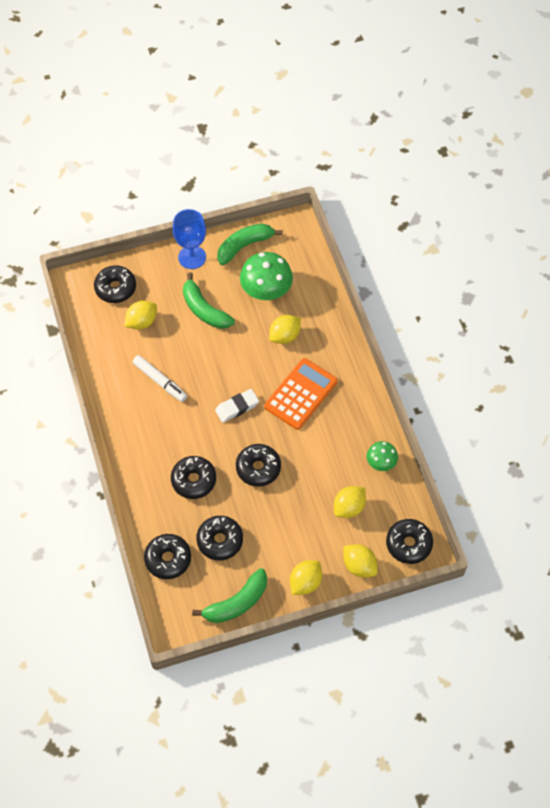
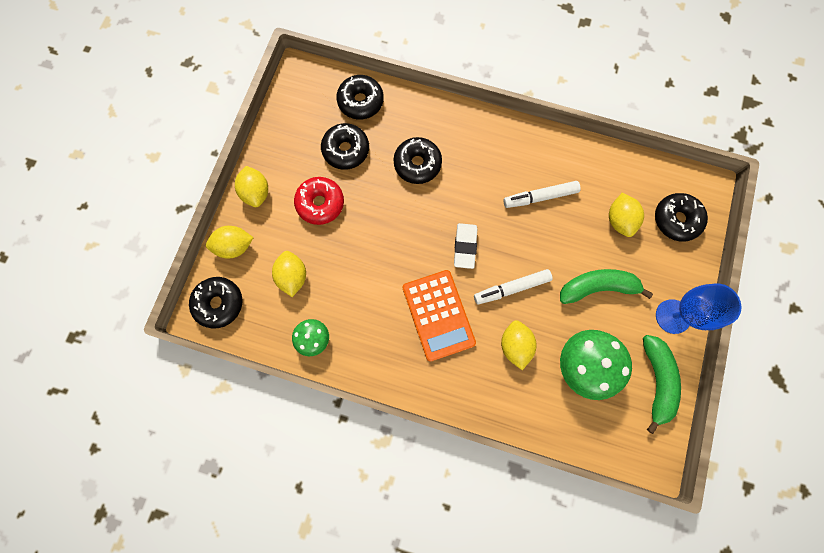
camera: 125 degrees right, 15 degrees up
green banana [192,568,267,623] -> none
black donut [236,444,281,487] -> none
none -> red donut [294,177,344,225]
none -> white marker [474,269,553,304]

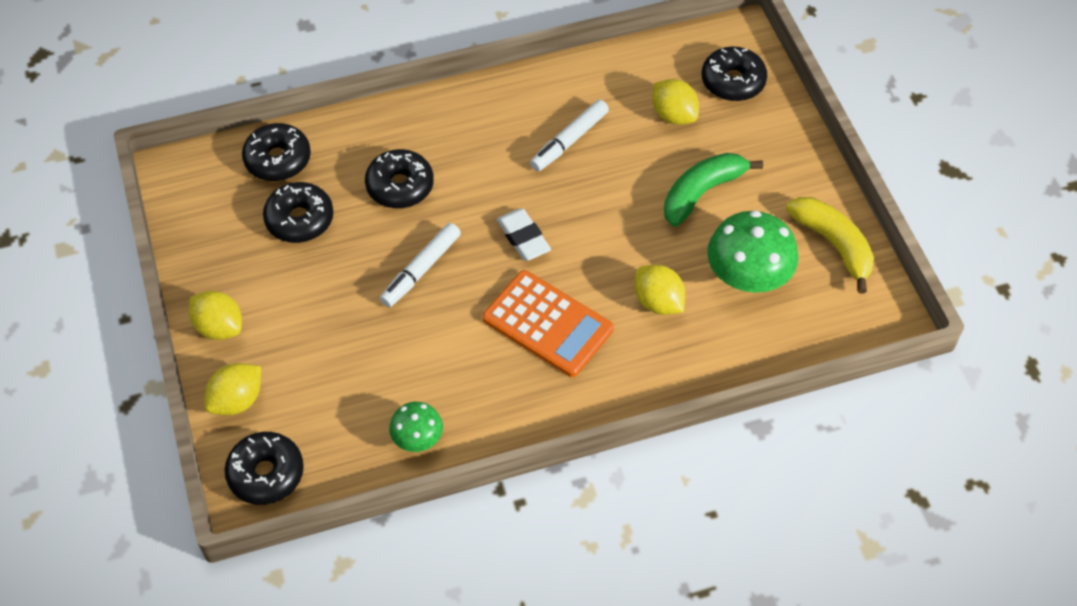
camera: 35 degrees left, 20 degrees down
yellow lemon [272,251,306,297] -> none
red donut [294,177,344,225] -> none
white marker [474,269,553,304] -> white marker moved to [380,223,461,307]
green banana [643,335,681,434] -> yellow banana [786,197,874,294]
blue goblet [656,284,742,334] -> none

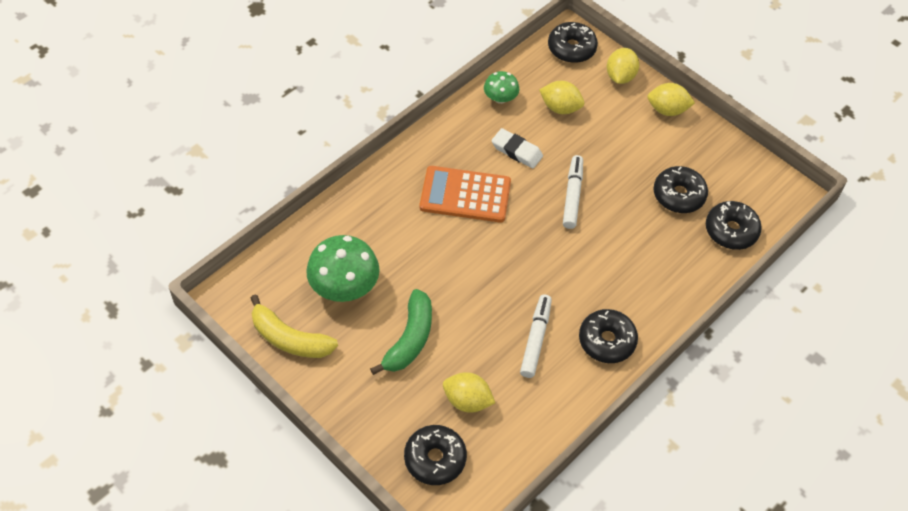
camera: 150 degrees right, 0 degrees up
black donut [365,149,434,208] -> black donut moved to [579,309,638,363]
white eraser [496,208,551,261] -> white eraser moved to [491,128,543,168]
yellow lemon [635,265,685,315] -> yellow lemon moved to [539,81,584,114]

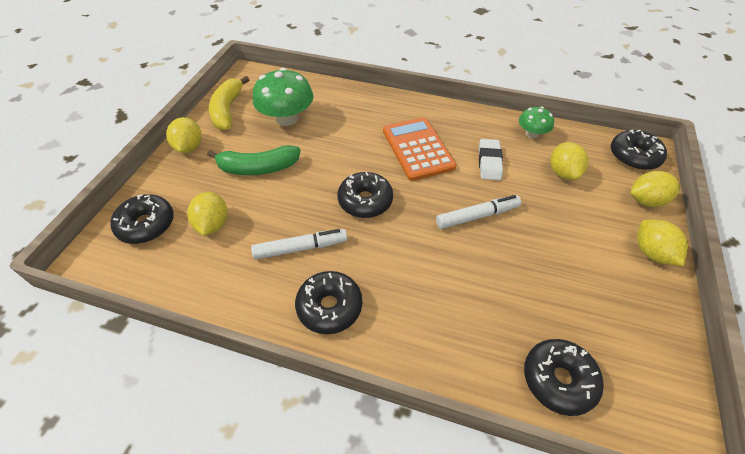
camera: 65 degrees right, 5 degrees down
black donut [654,166,708,213] -> black donut moved to [338,172,393,218]
none -> yellow lemon [166,117,202,153]

